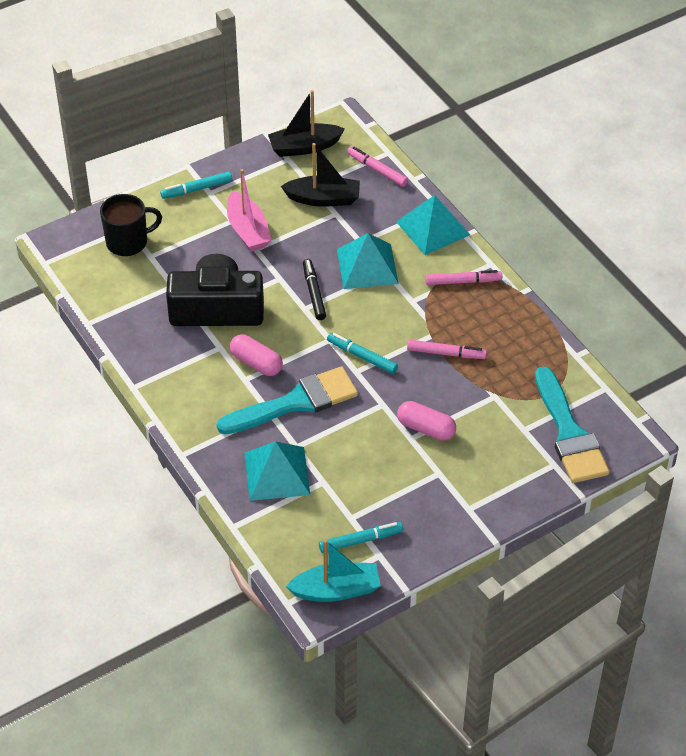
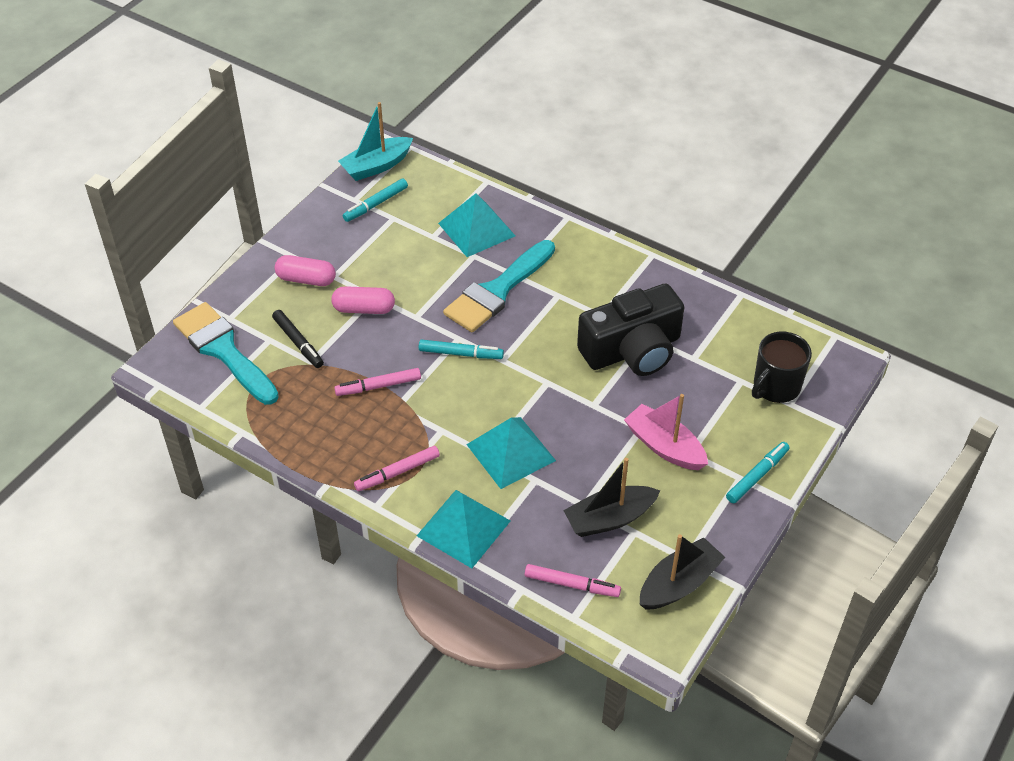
camera: 155 degrees right, 0 degrees up
pink capsule [229,334,283,376] -> pink capsule moved to [275,255,336,286]
black marker [303,259,326,320] -> black marker moved to [272,310,324,368]

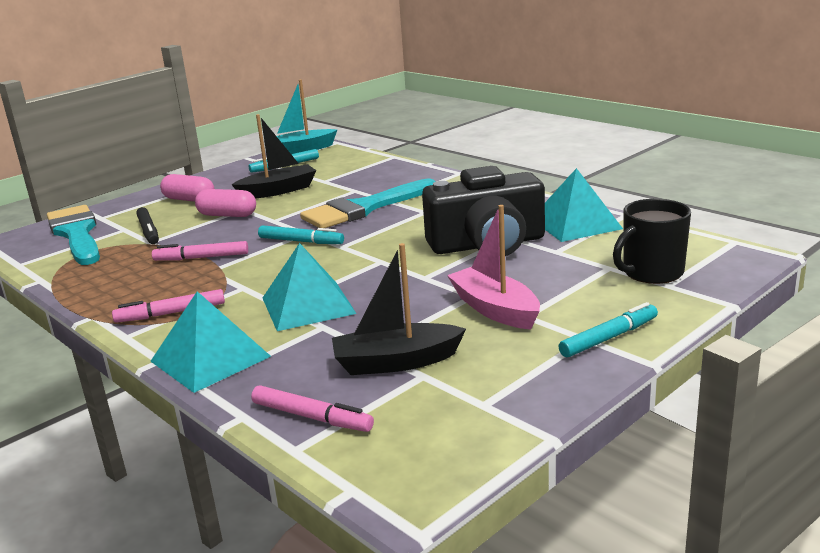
camera: 15 degrees right, 25 degrees down
turquoise pyramid [438,193,515,257] -> turquoise pyramid moved to [545,168,623,242]
black boat [640,534,725,610] -> black boat moved to [232,114,316,199]

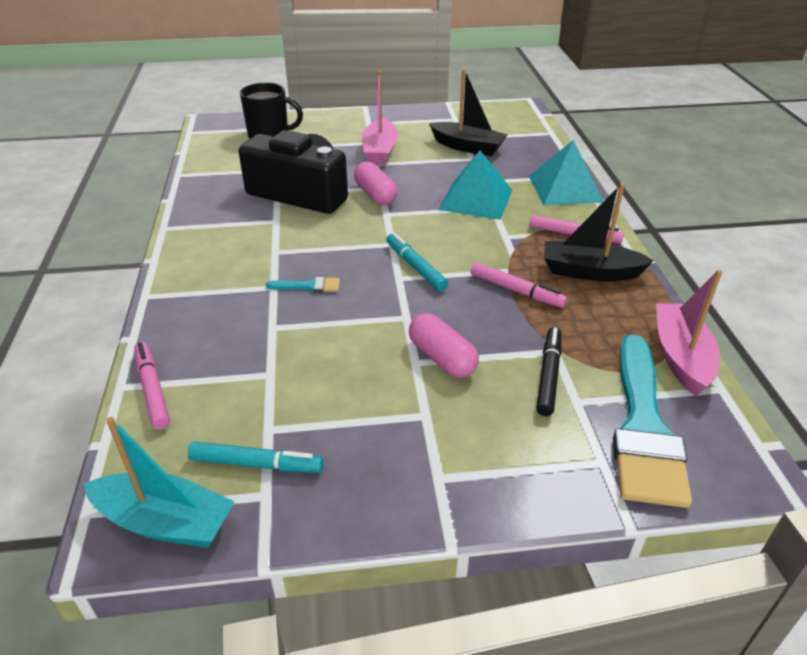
camera: 145 degrees left, 15 degrees up
pink capsule [160,174,215,202] -> pink capsule moved to [354,162,397,205]
black boat [232,114,316,199] -> black boat moved to [544,183,654,281]
pink marker [251,385,374,432] -> pink marker moved to [134,342,170,430]
turquoise brush [300,179,436,228] -> turquoise brush [266,277,340,293], size x0.41
turquoise pyramid [545,168,623,242] -> none
turquoise marker [559,302,658,357] -> none
none -> pink boat [656,270,722,396]

